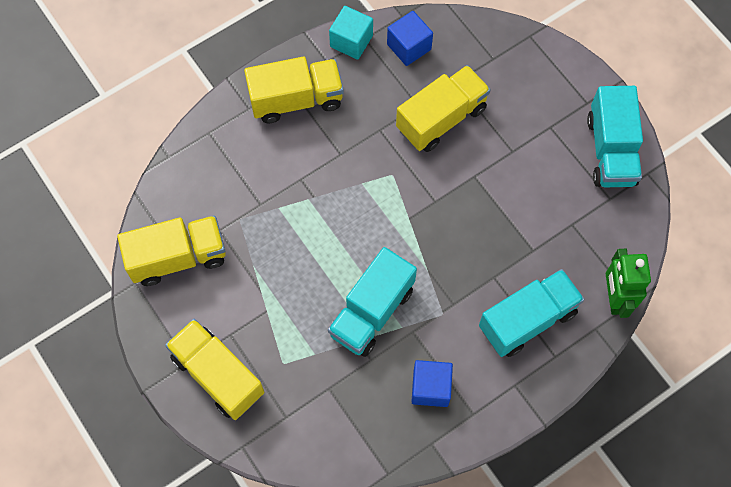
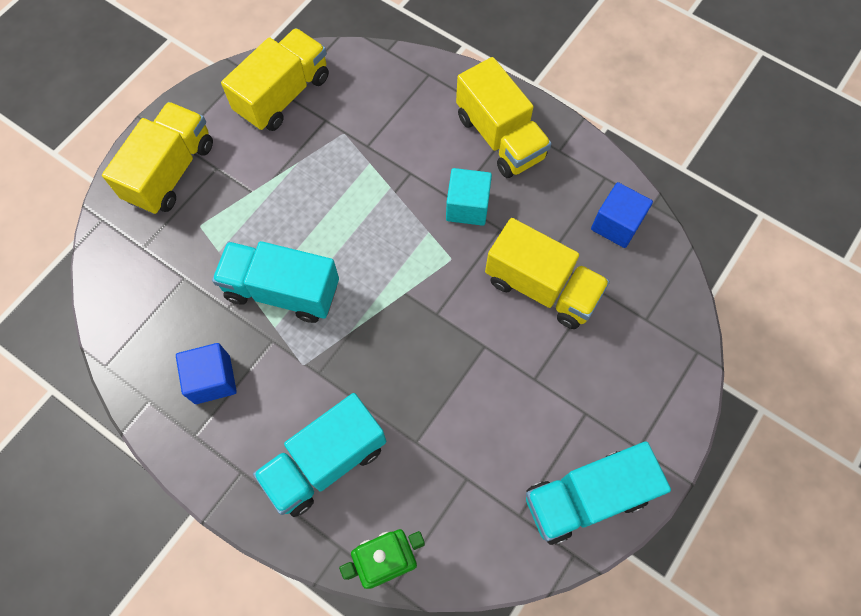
camera: 70 degrees right, 0 degrees up
yellow truck [117,216,226,286] -> yellow truck turned 105 degrees counterclockwise [221,28,329,131]
turquoise cube [329,6,373,60] -> turquoise cube moved to [446,168,492,226]
turquoise truck [479,269,584,357] -> turquoise truck turned 105 degrees clockwise [253,393,386,517]

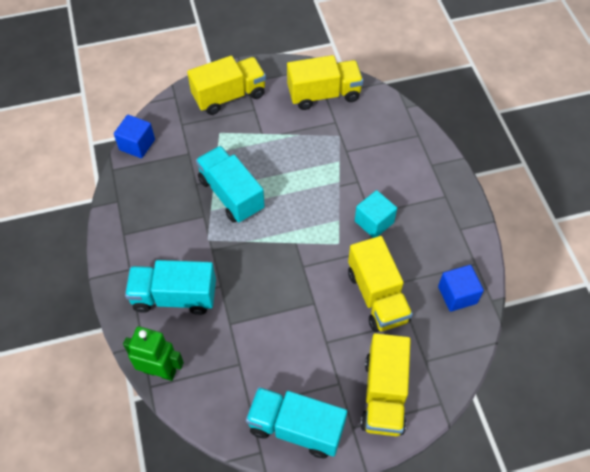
camera: 40 degrees right, 10 degrees down
blue cube [176,343,237,404] -> blue cube moved to [114,115,155,158]
yellow truck [456,57,552,178] -> yellow truck moved to [360,333,411,436]

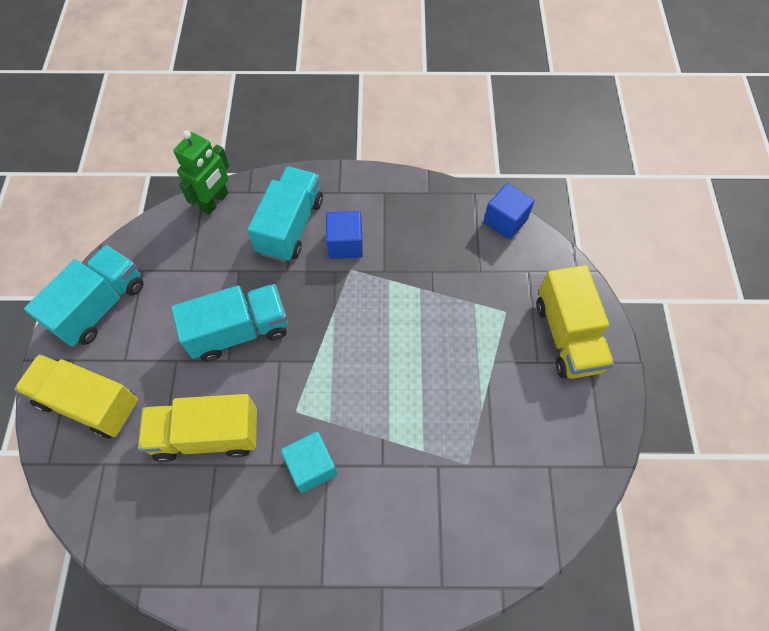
camera: 105 degrees right, 5 degrees up
turquoise truck [196,146,265,223] -> turquoise truck moved to [171,284,288,362]
yellow truck [287,55,363,110] -> none
blue cube [438,265,484,312] -> blue cube moved to [326,211,363,259]

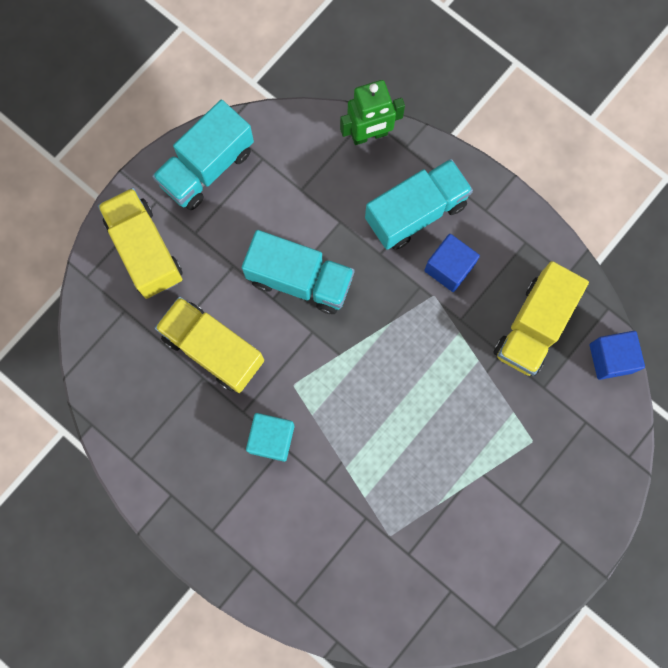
camera: 40 degrees right, 15 degrees up
turquoise truck [24,245,144,347] -> turquoise truck turned 150 degrees clockwise [152,100,254,210]
yellow truck [536,265,614,379] -> yellow truck moved to [494,261,589,376]

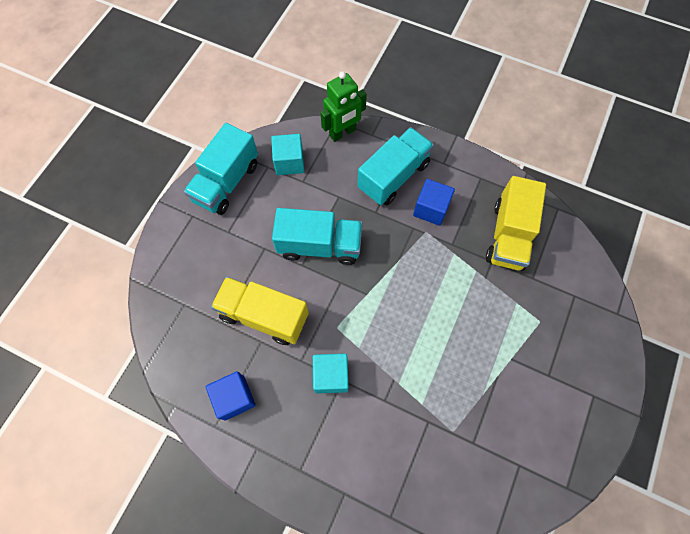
camera: 15 degrees left, 10 degrees down
yellow truck [98,188,183,299] -> none
blue cube [589,331,645,380] -> blue cube moved to [206,371,256,421]
none -> turquoise cube [271,134,304,175]

